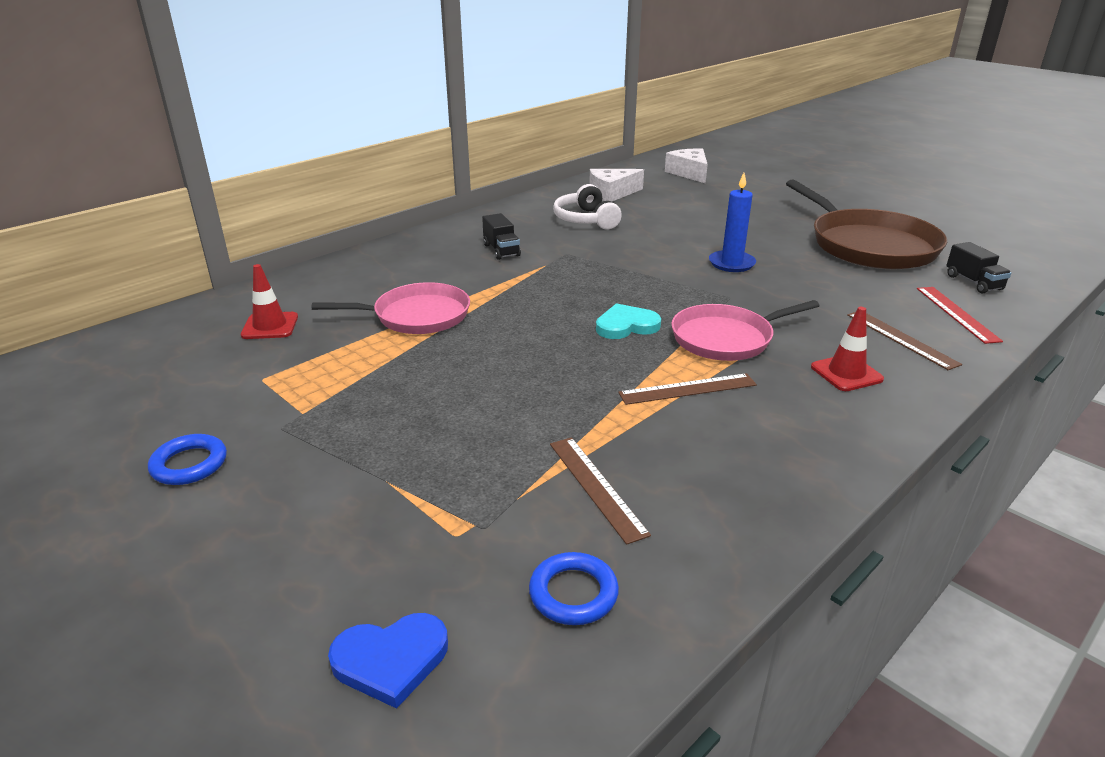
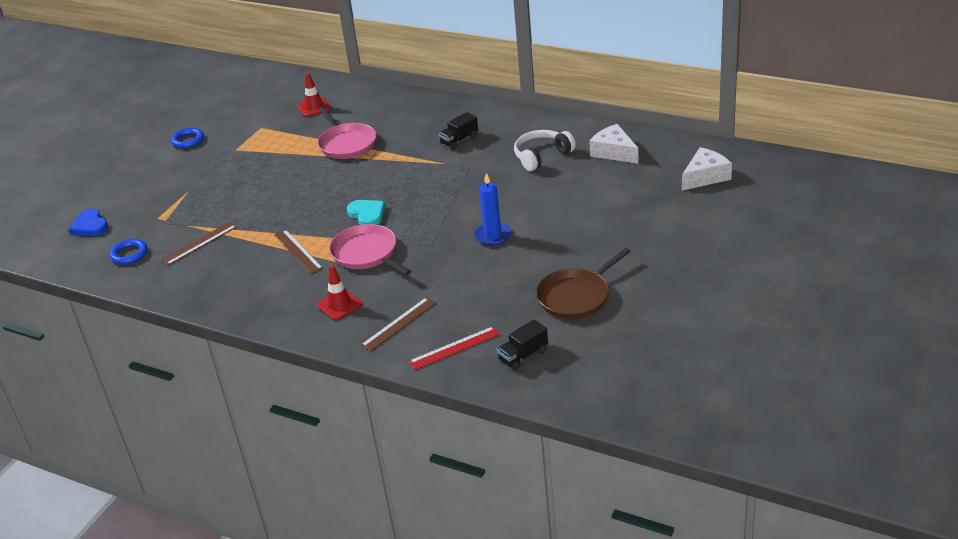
camera: 75 degrees right, 5 degrees up
brown pan [786,180,947,269] -> brown pan [536,248,631,319], size x0.64

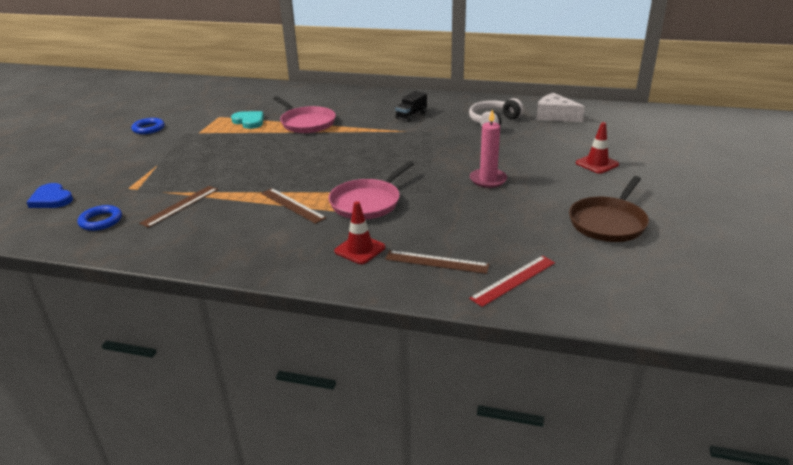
camera: 15 degrees left, 5 degrees down
red traffic cone [298,73,331,117] -> red traffic cone moved to [576,122,619,174]
pink pan [329,224,411,275] -> pink pan turned 90 degrees counterclockwise [329,161,414,219]
turquoise heart [347,200,385,225] -> turquoise heart moved to [231,111,264,129]
brown ruler [361,297,436,352] -> brown ruler turned 75 degrees clockwise [385,250,490,274]
blue candle [474,173,512,246] -> pink candle [470,110,507,188]
black truck [497,319,548,370] -> none
white cheese [682,147,732,191] -> none

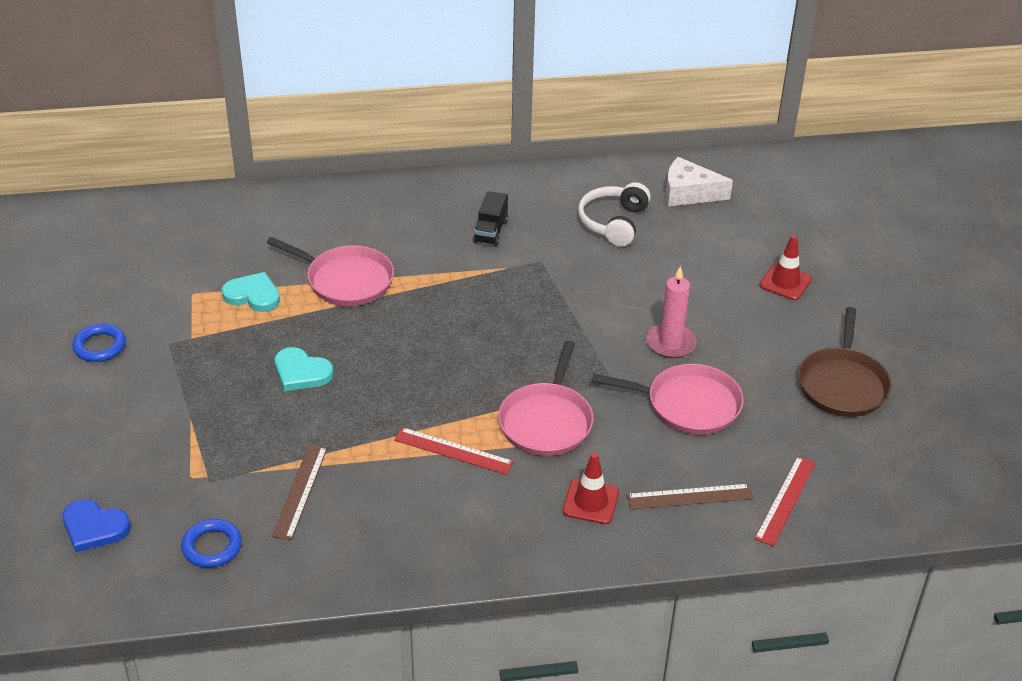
camera: 25 degrees left, 10 degrees up
brown ruler [261,188,326,224] -> red ruler [394,427,514,475]
none -> turquoise heart [275,347,333,391]
none -> pink pan [592,364,744,435]

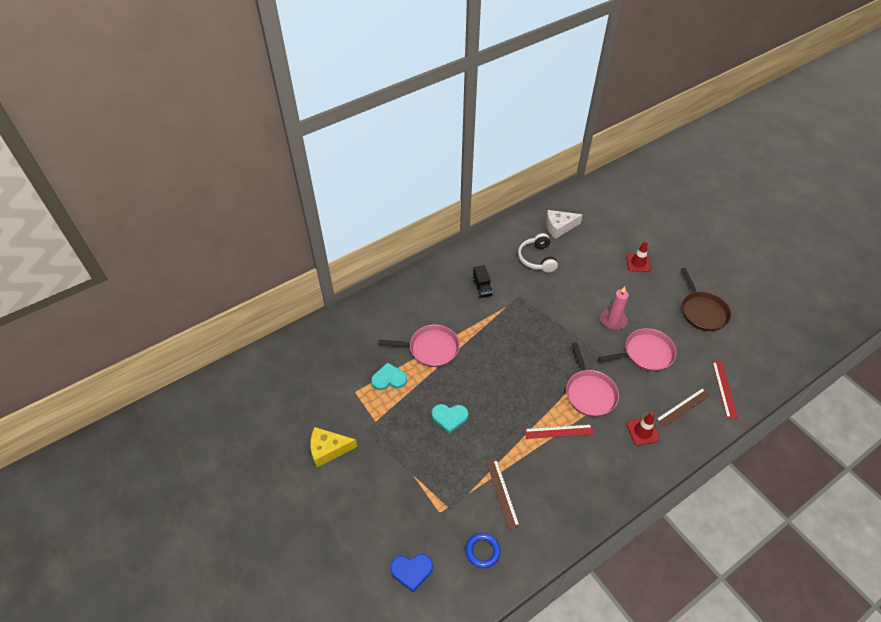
camera: 25 degrees left, 10 degrees up
blue ring [72,324,126,362] -> yellow cheese [310,427,357,467]

